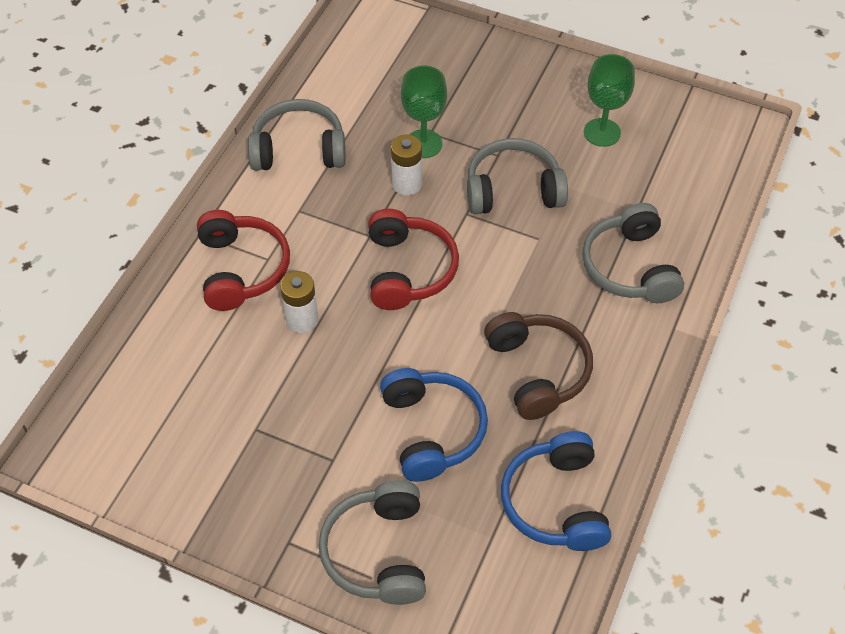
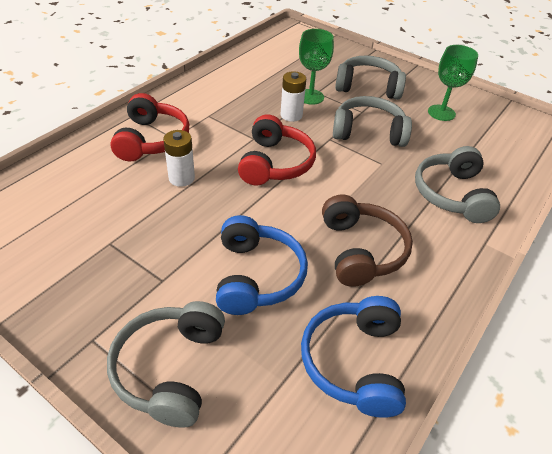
camera: 10 degrees right, 10 degrees down
grey headphones [248,99,346,171] -> grey headphones moved to [335,56,406,100]

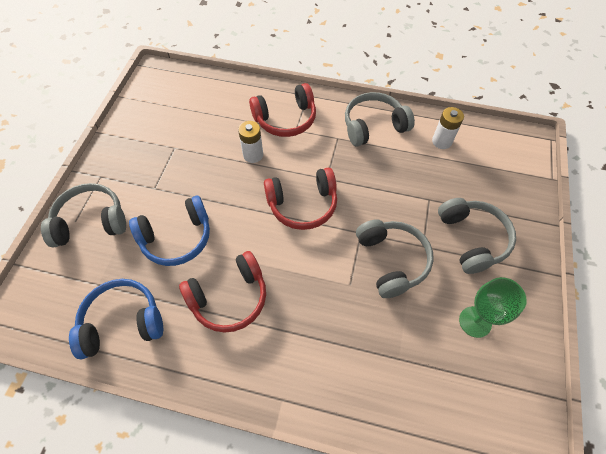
camera: 70 degrees right, 15 degrees up
white battery [281,71,306,122] -> white battery moved to [432,107,464,149]
green goblet [299,29,334,105] -> none
brown headphones [322,194,413,287] -> red headphones [179,251,266,333]
grey headphones [415,146,500,223] -> grey headphones moved to [345,92,415,147]

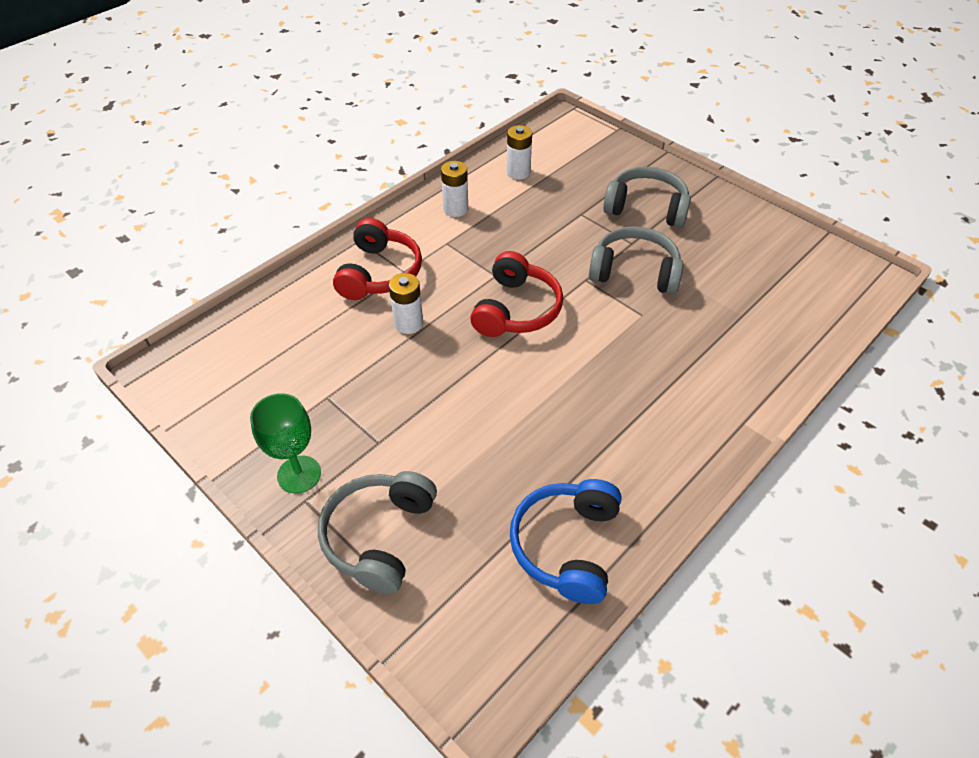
camera: 60 degrees left, 10 degrees down
blue headphones [129,196,210,266] -> none
red headphones [179,251,266,333] -> none
grey headphones [345,92,415,147] -> white battery [441,161,468,217]
green goblet [459,277,527,338] -> green goblet moved to [250,393,321,494]

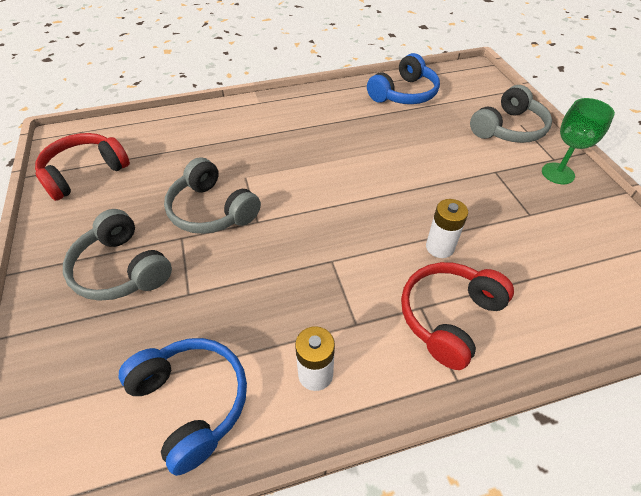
camera: 150 degrees left, 0 degrees up
red headphones [470,251,563,337] -> red headphones moved to [35,133,130,201]
white battery [506,125,532,180] -> blue headphones [119,338,247,476]

